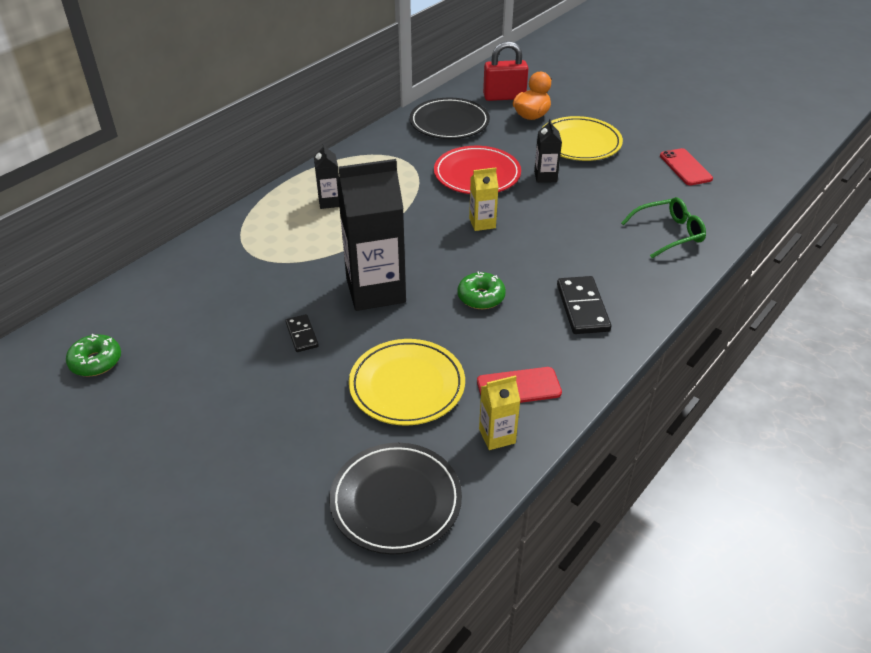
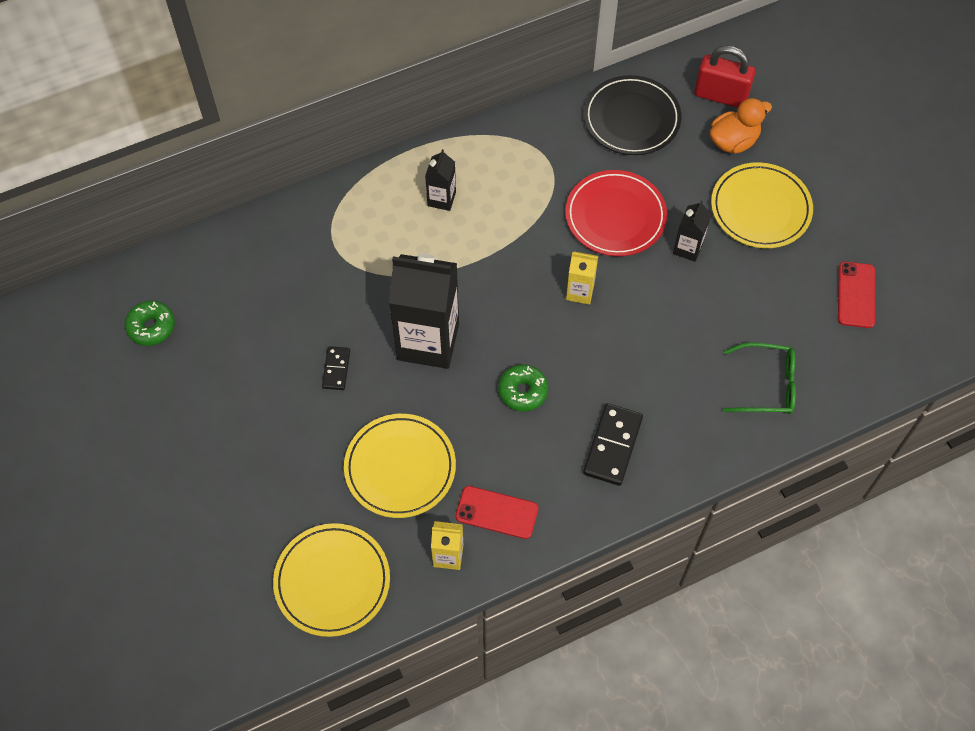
camera: 25 degrees right, 20 degrees up
black plate [329,443,462,554] -> yellow plate [273,523,390,637]

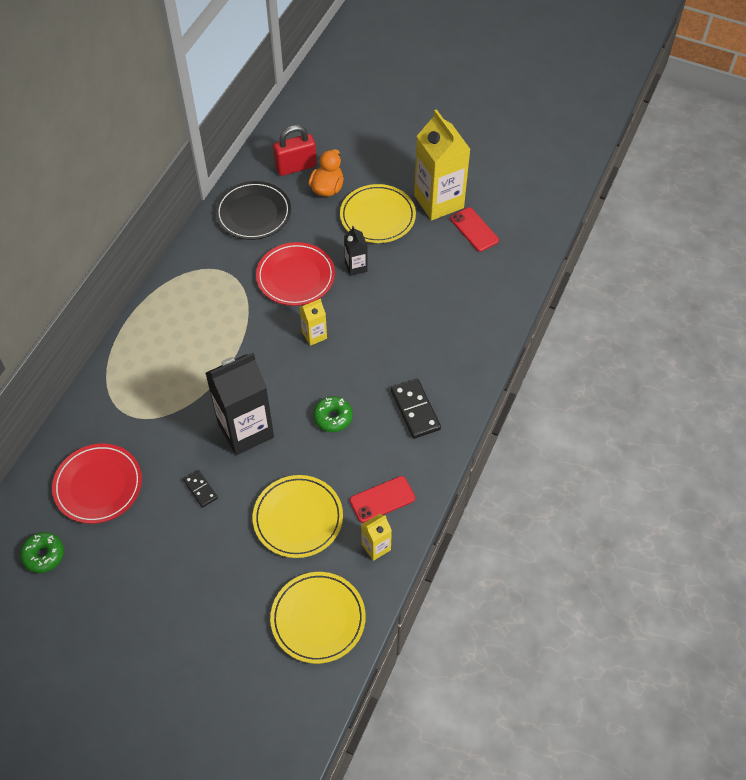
camera: 40 degrees left, 5 degrees down
black carton [425,149,456,211] -> none
green glasses [723,342,796,414] -> none
none -> red plate [52,444,142,524]
none -> yellow carton [414,109,471,220]

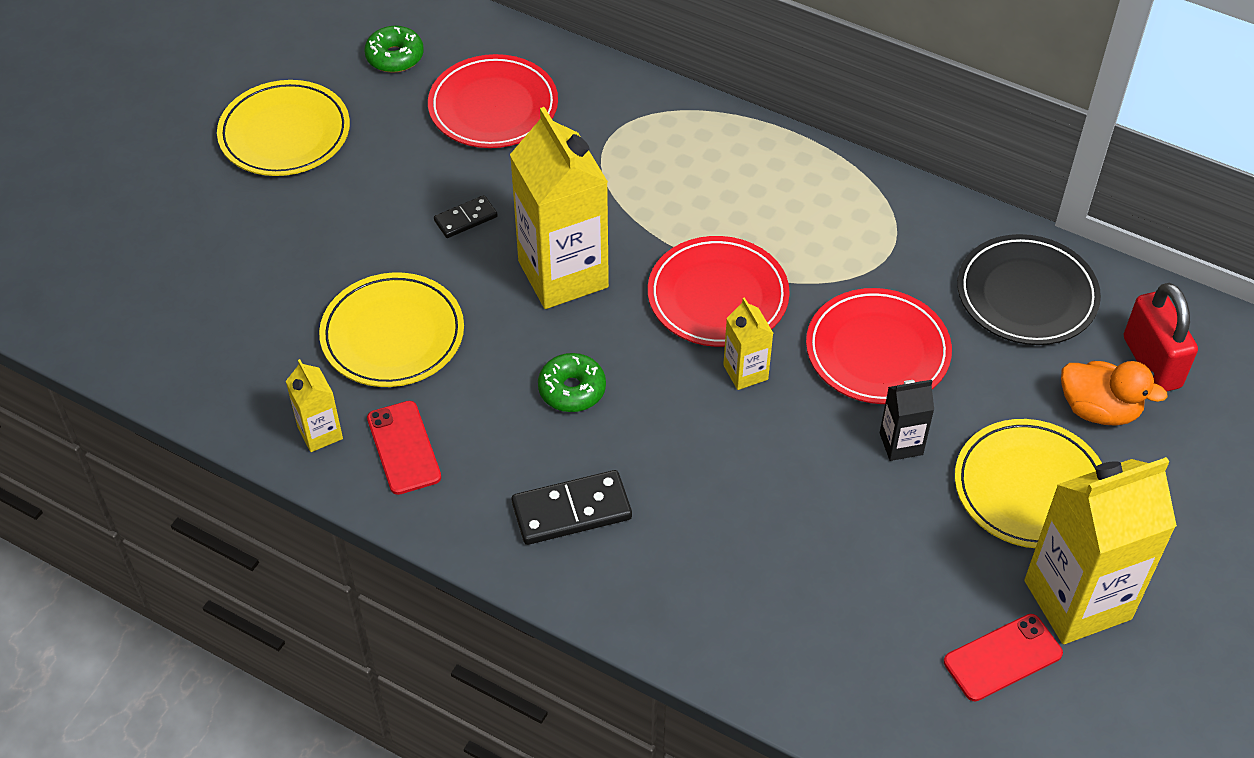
camera: 95 degrees right, 5 degrees down
black carton [205,353,274,455] -> yellow carton [510,107,609,309]
yellow plate [270,572,366,664] -> yellow plate moved to [217,80,350,176]
none -> red plate [648,236,790,347]

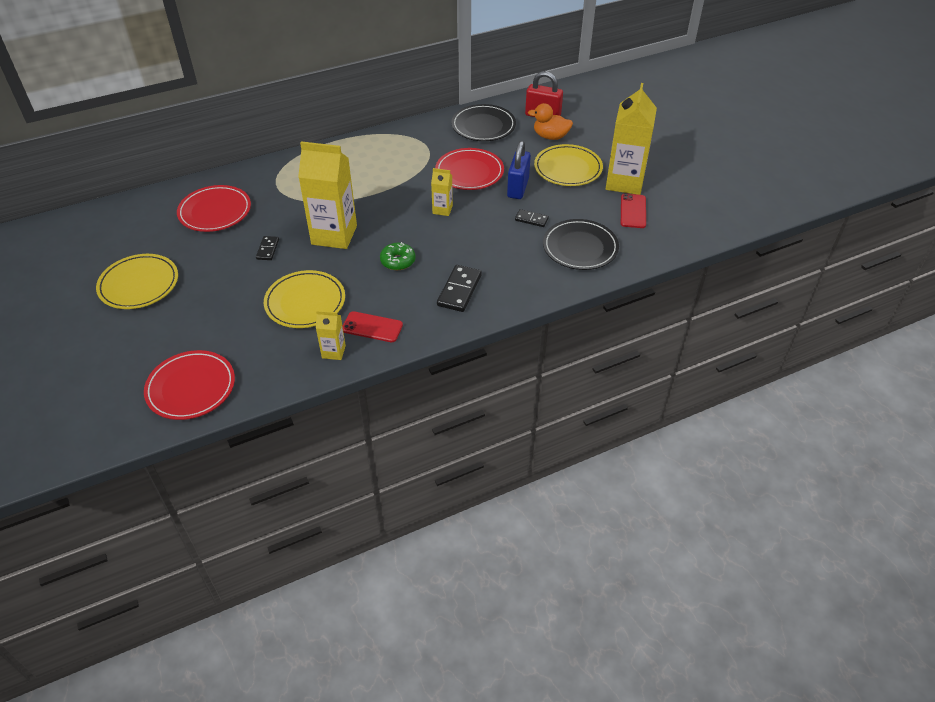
camera: 55 degrees left, 5 degrees down
green donut [364,26,424,73] -> none
red plate [648,236,790,347] -> red plate moved to [144,350,235,420]
black carton [880,380,934,461] -> blue padlock [507,141,531,199]
orange duck [1061,361,1168,425] -> orange duck turned 135 degrees counterclockwise [528,103,573,140]
none -> black domino [515,209,549,227]
none -> black plate [543,219,619,270]

